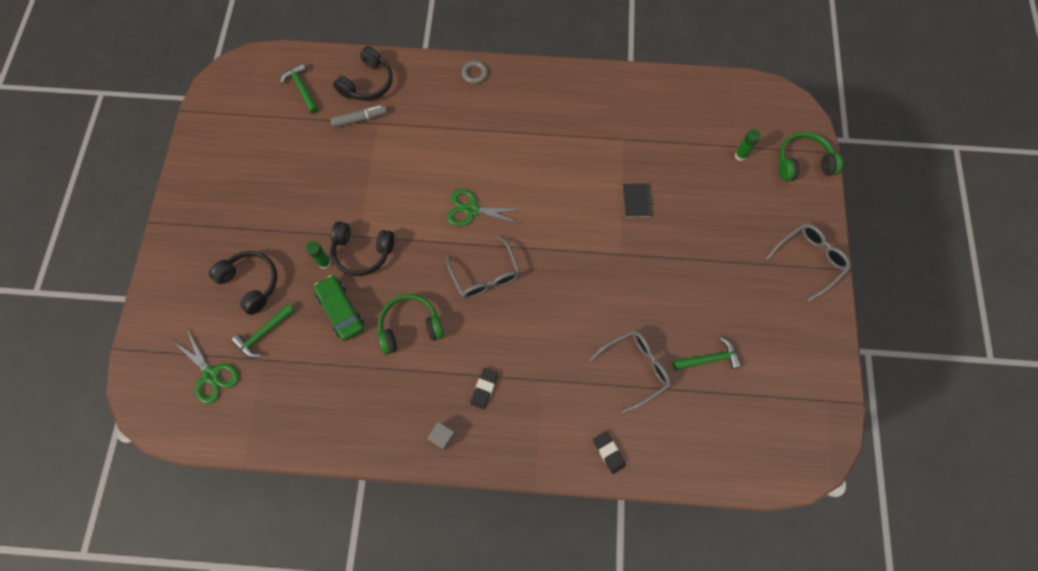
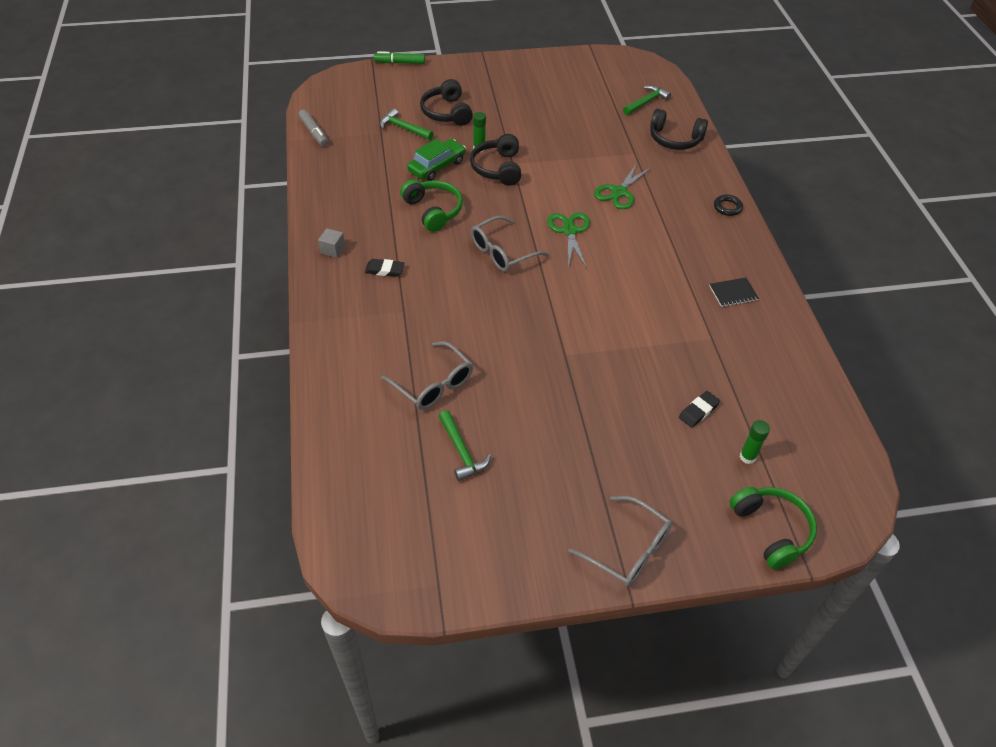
camera: 75 degrees right, 20 degrees down
green scissors [172,329,239,404] -> green scissors moved to [594,163,652,209]
black headphones [209,251,277,315] -> black headphones turned 135 degrees clockwise [420,79,473,126]
grey marker [330,105,387,128] -> grey marker moved to [299,110,328,146]
grey ring [461,61,488,84] -> black ring [714,194,743,216]
black eraser [593,431,626,474] -> black eraser moved to [679,391,720,428]
black notebook [623,184,653,217] -> black notebook moved to [709,277,759,307]
none -> green marker [374,51,425,64]

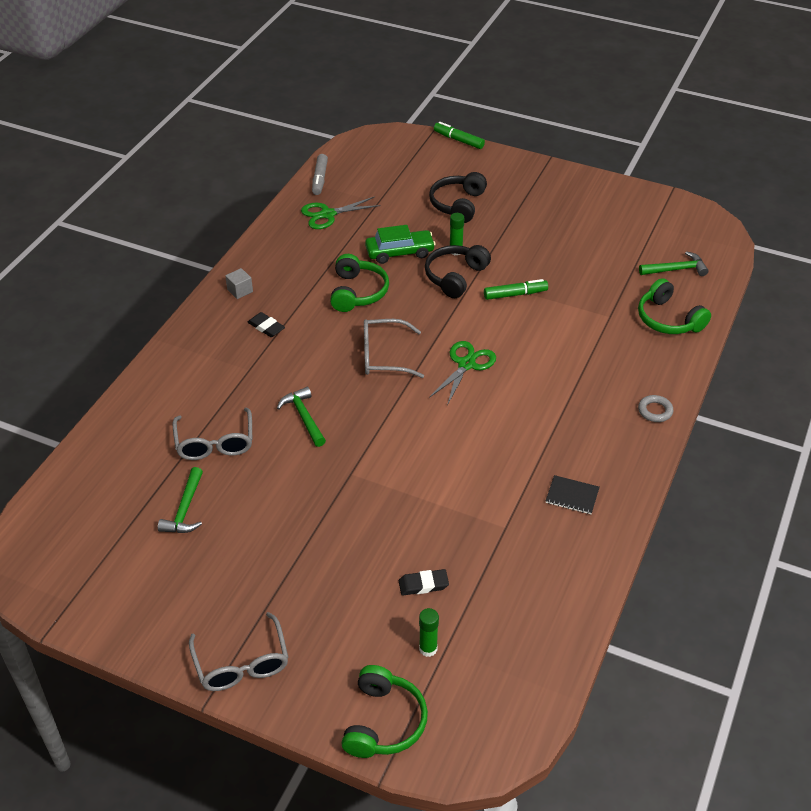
camera: 35 degrees right, 5 degrees down
green hammer [380,108,434,140] -> green hammer moved to [277,387,326,447]
green scissors [594,163,652,209] -> green scissors moved to [301,196,381,229]
black headphones [650,109,708,150] -> green headphones [638,278,711,334]
black ring [714,194,743,216] -> grey ring [638,395,673,422]
none -> green marker [484,279,548,300]

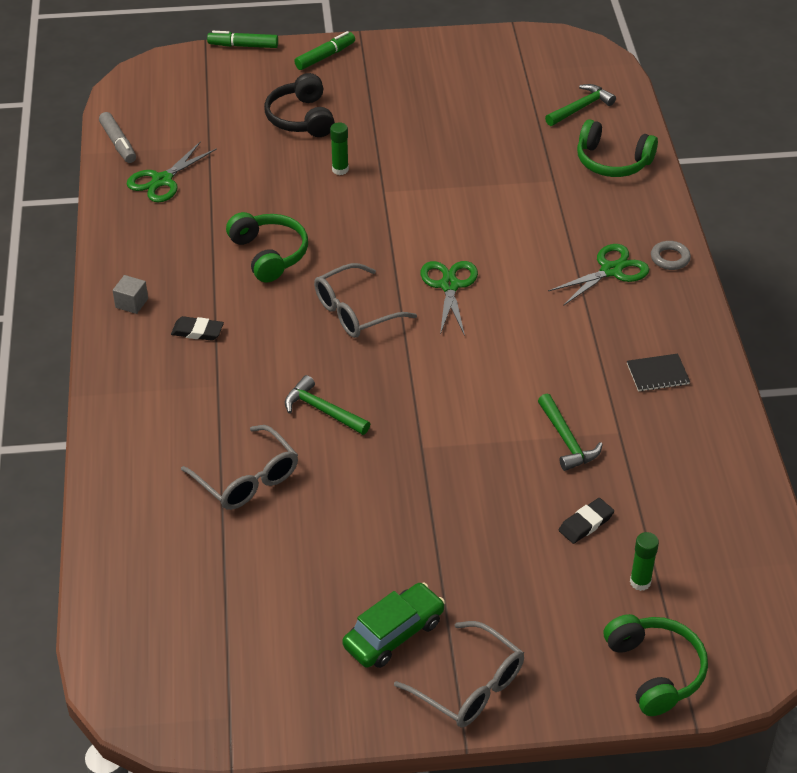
camera: 30 degrees left, 0 degrees up
green hammer [158,467,203,533] -> green hammer moved to [538,394,603,471]
green car [365,225,436,264] -> green car moved to [342,583,445,668]
black headphones [425,245,491,298] -> none
green marker [484,279,548,300] -> green marker moved to [294,31,355,70]
none -> green scissors [548,244,650,306]

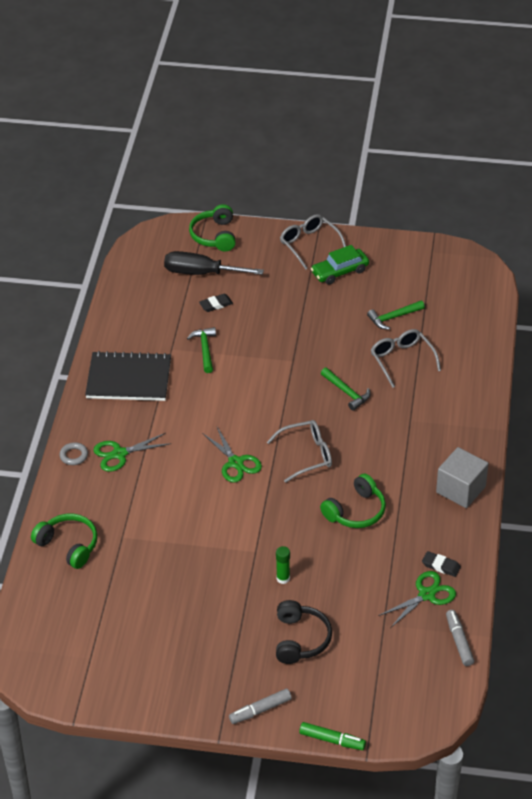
camera: 165 degrees left, 0 degrees up
grey cube [113,275,148,314] -> grey cube [436,447,488,508], size x2.08
black eraser [171,316,224,341] -> black eraser moved to [422,551,461,577]
green headphones [226,212,308,282] -> green headphones turned 120 degrees counterclockwise [320,474,386,528]
green marker [294,31,355,70] -> grey marker [229,689,292,724]
green scissors [420,261,478,336] -> green scissors turned 45 degrees counterclockwise [202,427,262,483]
green hammer [545,84,616,126] -> green hammer moved to [367,300,425,330]
black notebook [627,353,690,392] -> black notebook [85,351,171,401], size x2.30
green glue stick [630,532,659,591] -> black screwdriver [164,251,264,275]

